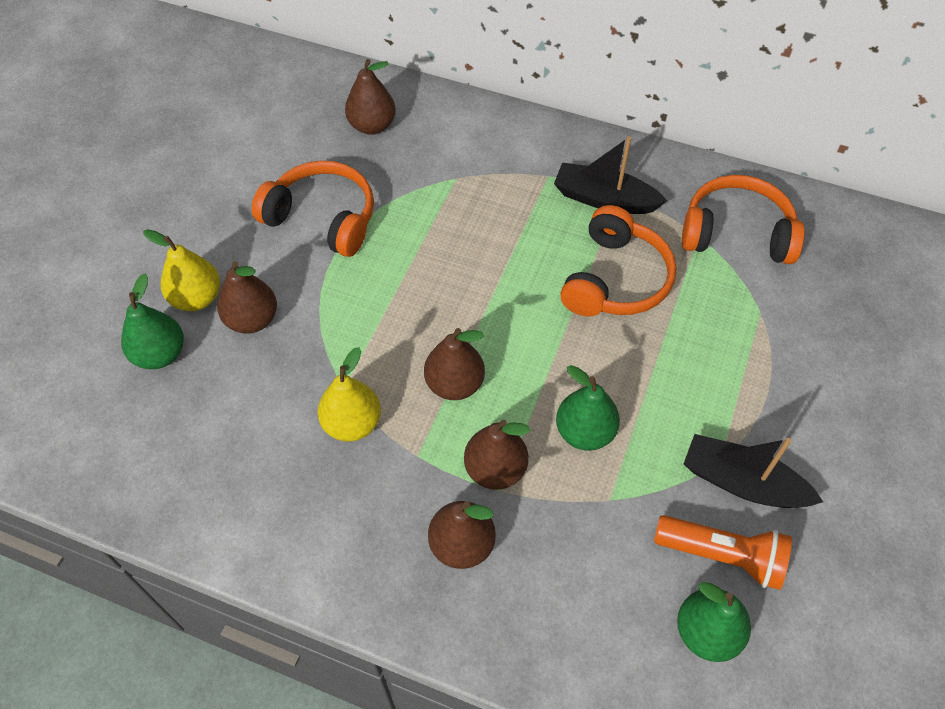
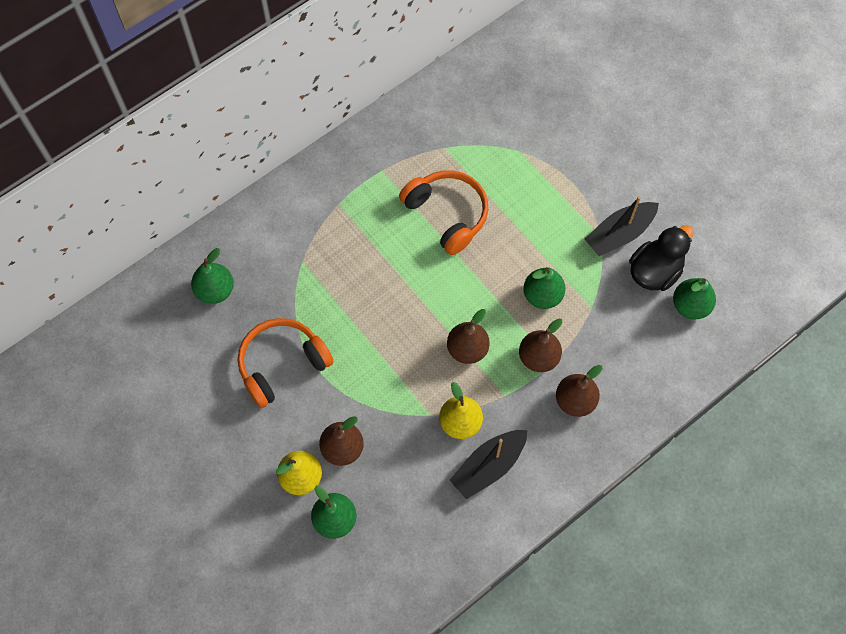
camera: 60 degrees left, 10 degrees up
brown pear [345,59,396,135] -> green pear [191,248,234,304]
black boat [554,136,667,214] -> black boat moved to [449,430,527,499]
orange flashlight [654,515,792,590] -> black duck [629,225,694,291]
orange headphones [682,175,805,264] -> none

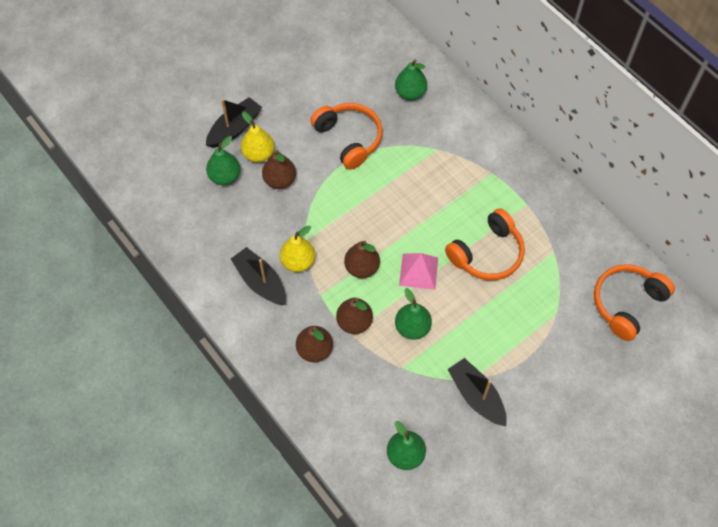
camera: 90 degrees right, 5 degrees down
black duck [629,225,694,291] -> none
none -> black boat [206,97,262,148]
none -> pink pyramid [399,253,438,290]
none -> orange headphones [594,264,675,341]

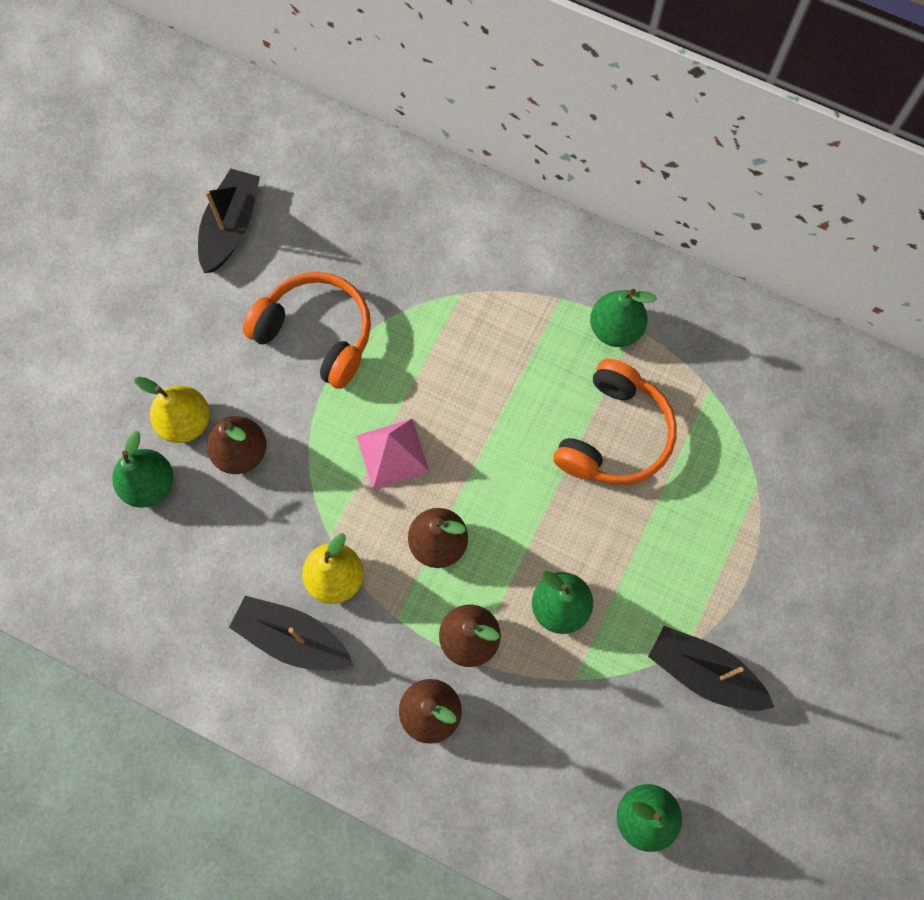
camera: 25 degrees left, 10 degrees up
black boat [206,97,262,148] -> black boat moved to [198,168,260,273]
green pear [395,60,427,100] -> green pear moved to [590,289,657,347]
pink pyramid [399,253,438,290] -> pink pyramid moved to [356,419,430,489]
orange headphones [594,264,675,341] -> none

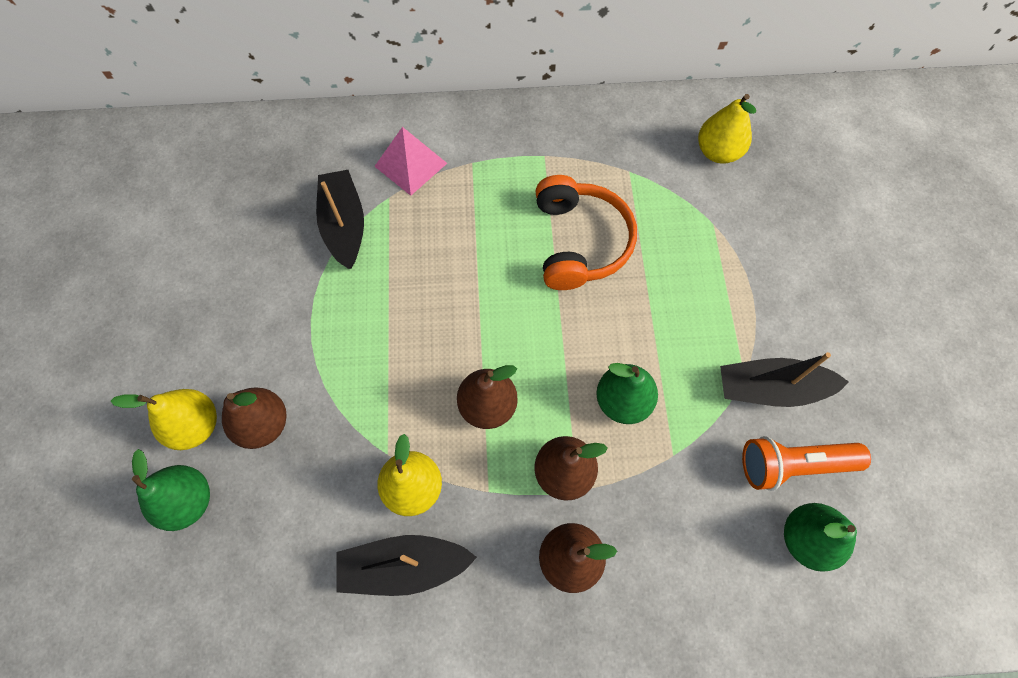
camera: 30 degrees left, 5 degrees down
black boat [198,168,260,273] -> black boat moved to [316,170,364,269]
orange headphones [243,272,371,389] -> none
pink pyramid [356,419,430,489] -> pink pyramid moved to [374,127,447,196]
green pear [590,289,657,347] -> none
none -> yellow pear [698,94,756,164]
none -> orange flashlight [742,436,871,491]

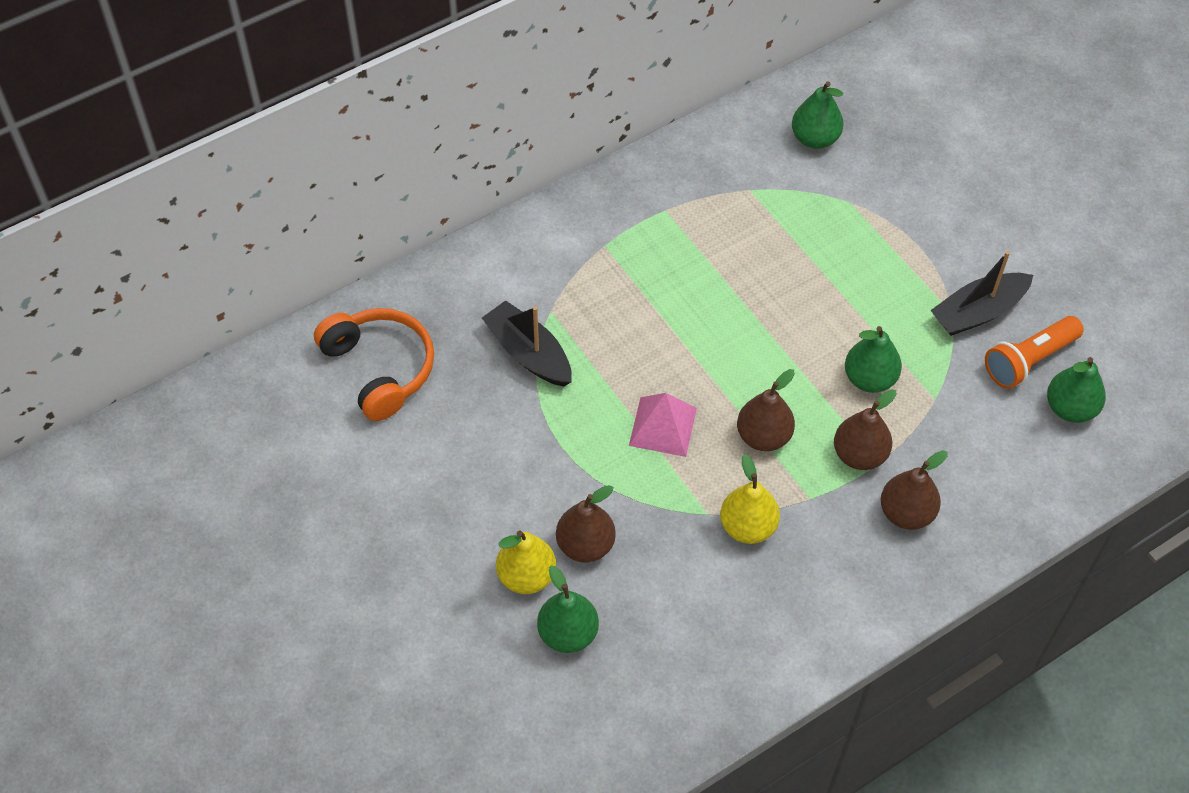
camera: 30 degrees left, 10 degrees down
black boat [336,535,477,596] -> none
pink pyramid [374,127,447,196] -> pink pyramid moved to [629,393,697,457]
orange headphones [536,175,637,290] -> orange headphones moved to [314,308,434,421]
yellow pear [698,94,756,164] -> green pear [792,81,844,149]

